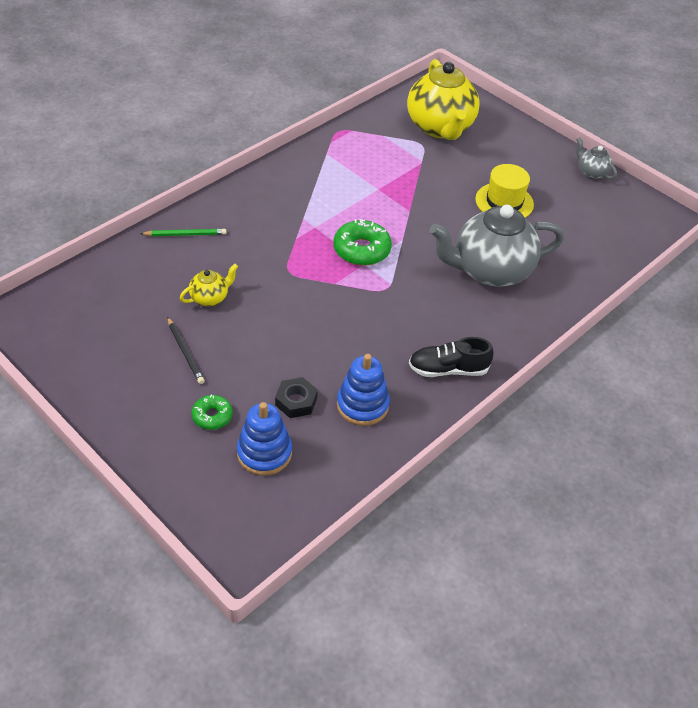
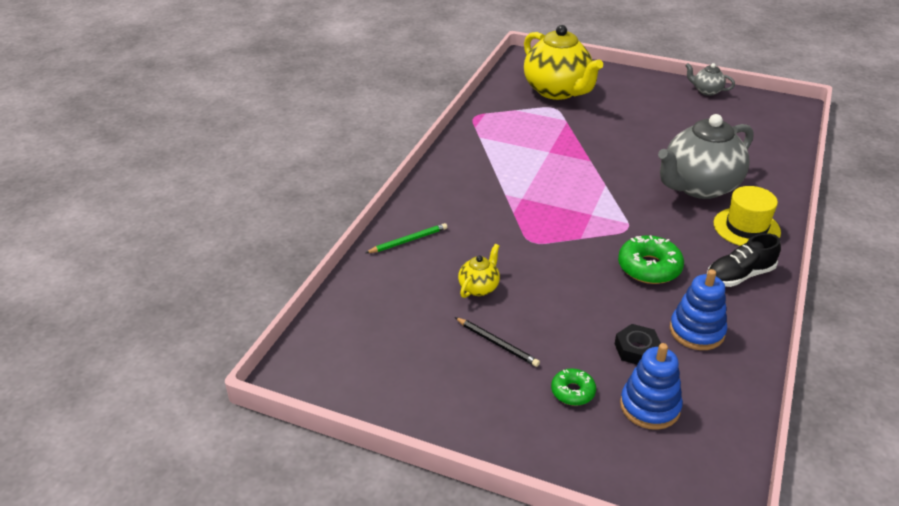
camera: 20 degrees left, 10 degrees down
green donut [334,219,392,266] -> green donut moved to [618,235,684,284]
yellow hat [475,164,534,218] -> yellow hat moved to [714,186,781,246]

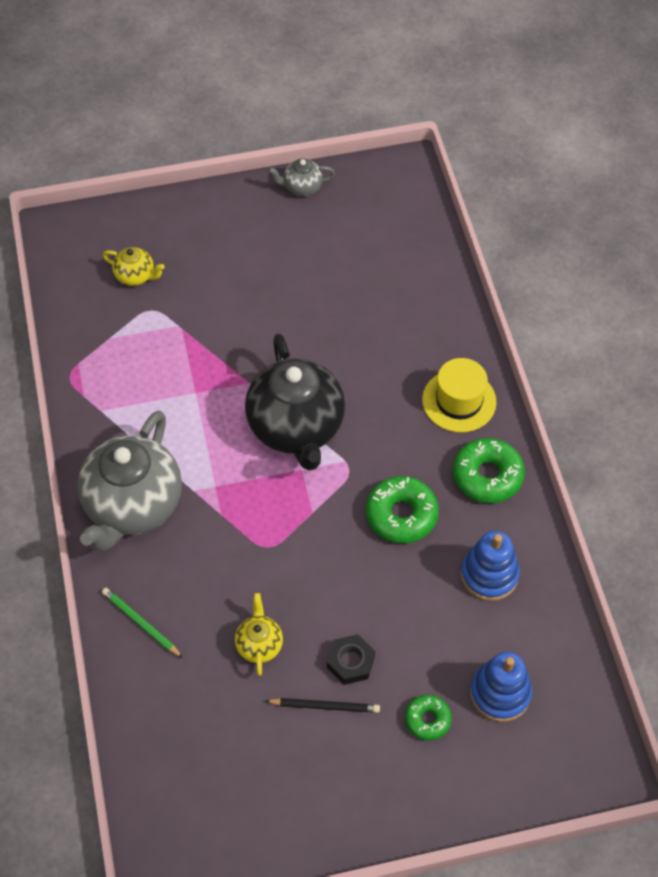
camera: 35 degrees left, 20 degrees up
green pencil [366,223,447,253] -> green pencil turned 75 degrees counterclockwise [102,588,183,658]
yellow teapot [524,25,603,100] -> yellow teapot [103,247,165,286], size x0.44
black nut [615,324,661,364] -> black nut moved to [327,634,375,685]
grey teapot [658,114,754,199] -> grey teapot moved to [77,411,182,552]
black shoe [707,233,781,287] -> green donut [453,438,525,503]
none -> black teapot [245,333,345,471]

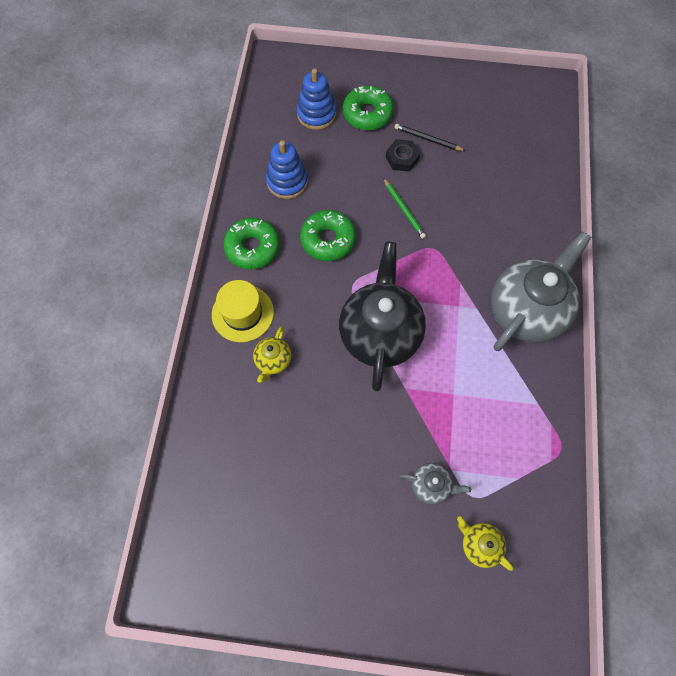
camera: 160 degrees left, 10 degrees up
green pencil [102,588,183,658] -> green pencil moved to [383,178,426,239]
yellow teapot [235,593,283,676] -> yellow teapot moved to [253,327,291,383]
grey teapot [268,158,335,196] -> grey teapot moved to [399,463,471,505]
green donut [405,695,452,741] -> green donut [343,86,394,130], size x1.69

